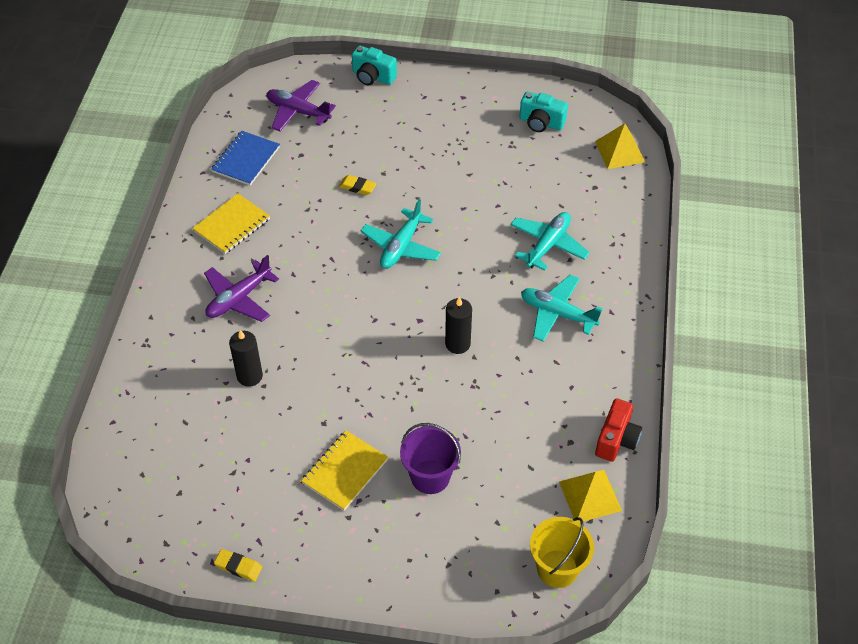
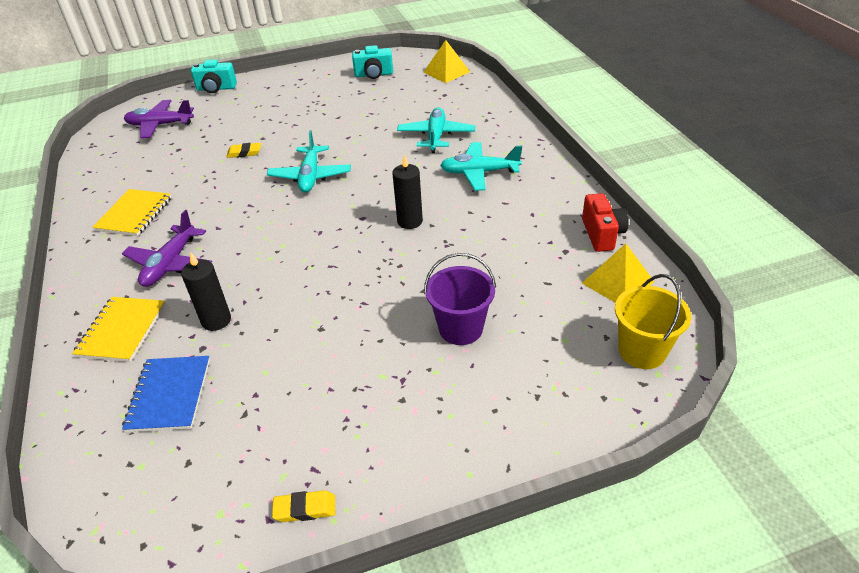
camera: 25 degrees left, 10 degrees down
blue notebook [211,131,280,186] -> blue notebook moved to [122,356,210,432]
yellow notebook [301,431,388,511] -> yellow notebook moved to [72,297,166,362]

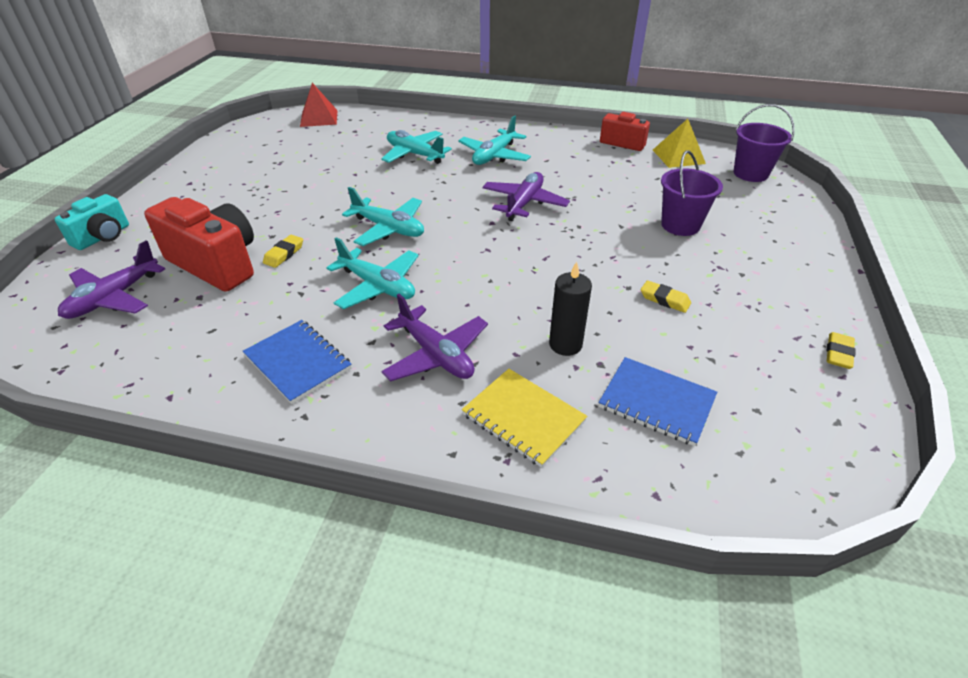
camera: 60 degrees left, 0 degrees up
yellow notebook [92,189,171,236] -> blue notebook [243,320,352,404]
turquoise camera [352,45,393,79] -> none
black candle [393,154,423,229] -> purple plane [482,172,570,221]
yellow pyramid [423,40,470,83] -> red pyramid [300,83,337,127]
yellow bucket [615,274,691,369] -> purple bucket [733,104,795,182]
none -> red camera [144,197,254,292]
none -> turquoise plane [326,237,419,309]
none -> yellow eraser [641,280,691,313]

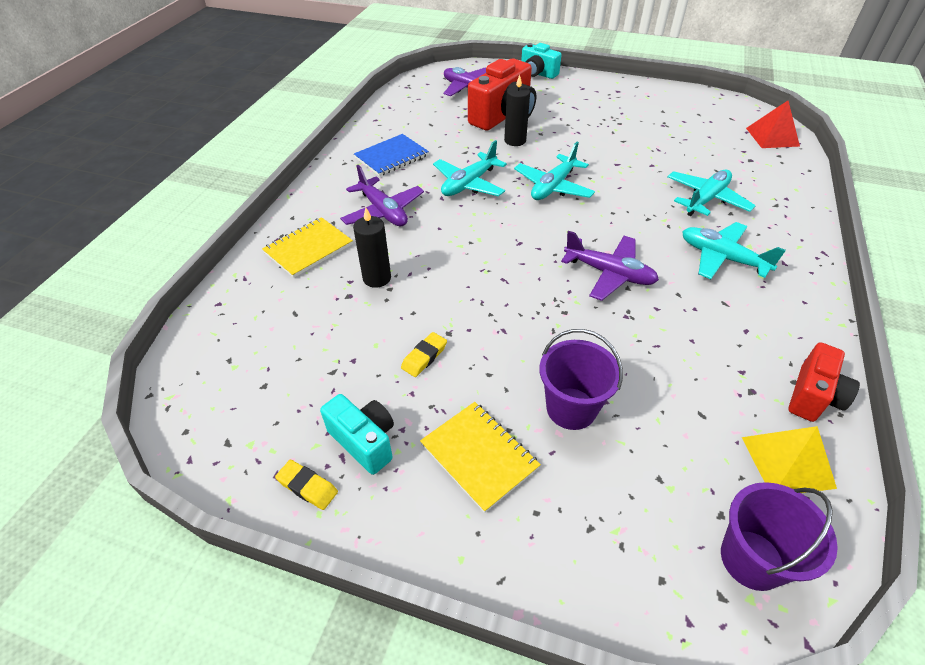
camera: 95 degrees right, 5 degrees up
yellow eraser [263,235,303,268] -> black candle [504,75,530,146]
purple plane [381,294,488,381] -> purple plane turned 90 degrees counterclockwise [340,165,424,226]
blue notebook [599,357,717,446] -> none
none -> turquoise camera [320,394,394,475]
none -> yellow notebook [420,402,541,513]

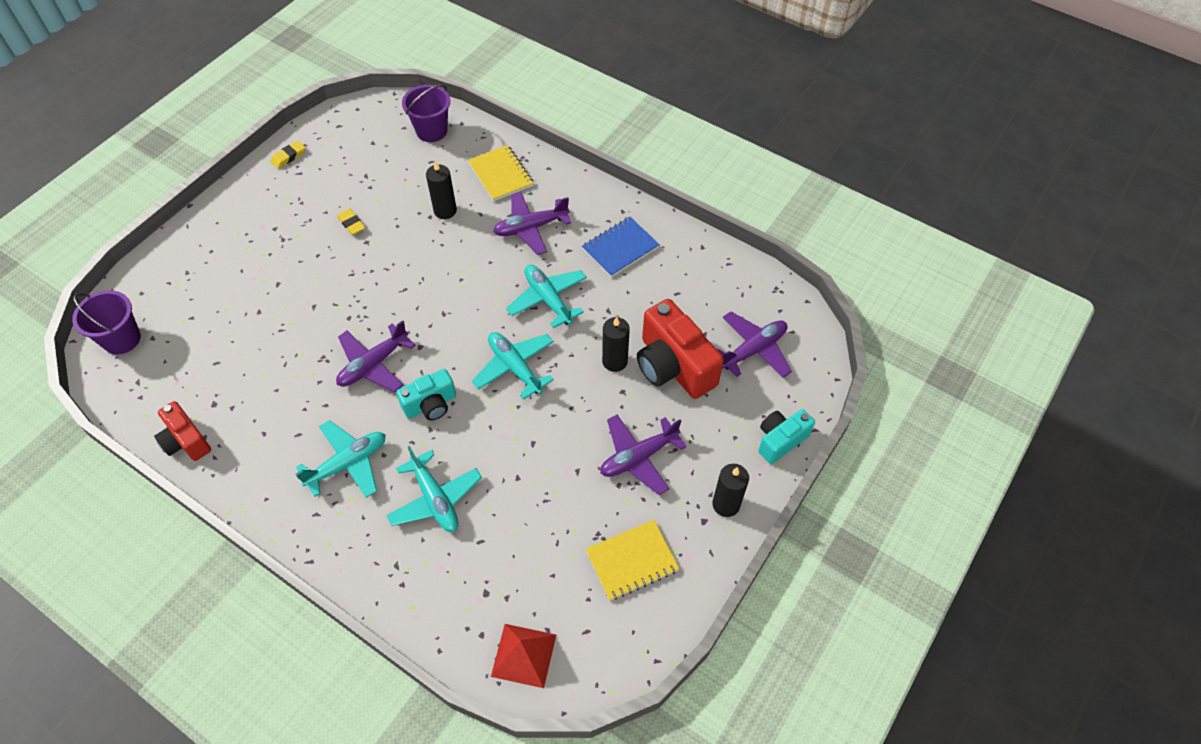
camera: 105 degrees right, 10 degrees up
turquoise camera [320,394,394,475] -> turquoise camera moved to [396,369,456,420]
blue notebook [354,134,429,176] -> blue notebook turned 75 degrees clockwise [582,217,660,277]
yellow notebook [420,402,541,513] -> yellow notebook moved to [586,520,680,601]
purple bucket [539,329,623,430] -> purple bucket moved to [402,84,450,142]
yellow pyramid [742,426,837,493] -> none
none -> purple plane [600,415,687,495]
none -> black candle [712,464,749,517]

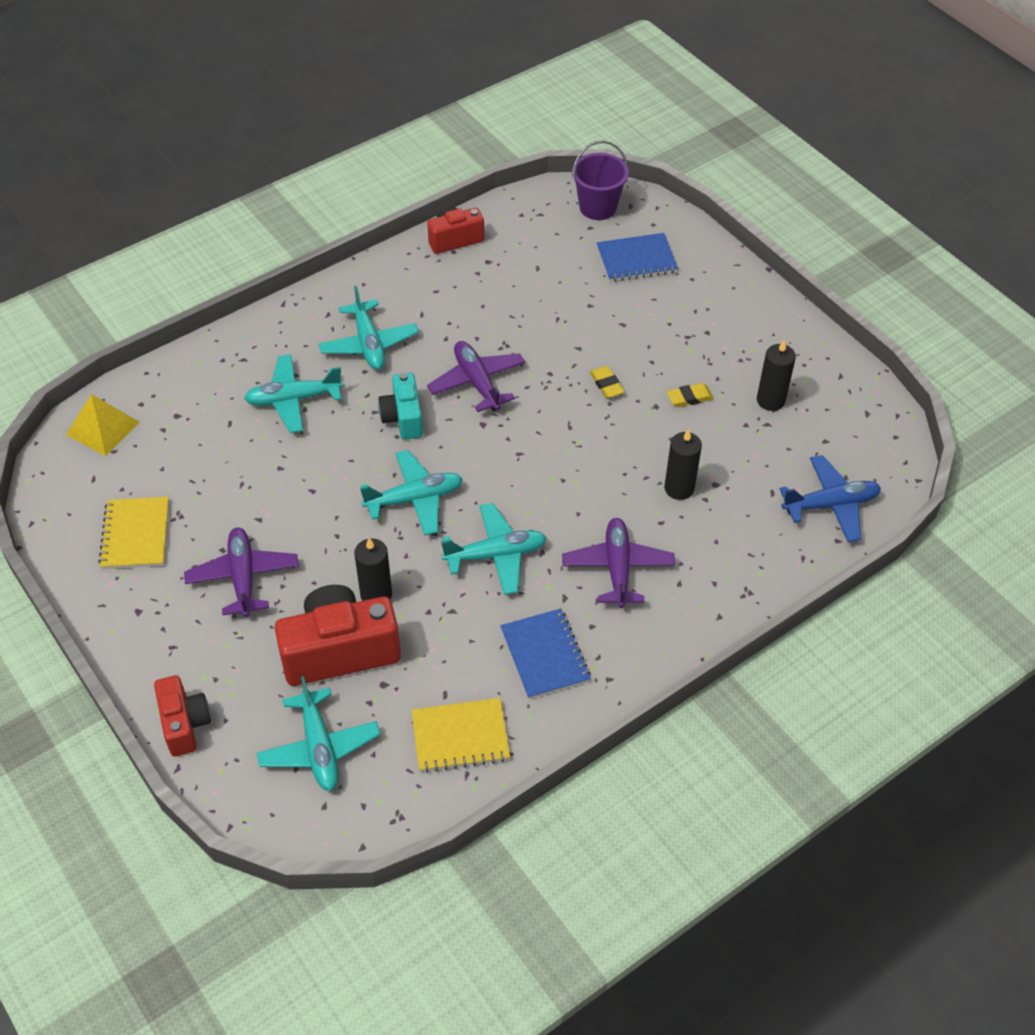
camera: 110 degrees right, 5 degrees down
yellow eraser [271,141,305,169] -> yellow eraser moved to [590,366,624,398]
purple bucket [402,84,450,142] -> blue plane [780,455,881,542]
yellow notebook [468,145,533,201] -> yellow notebook moved to [411,698,510,773]
red pyramid [491,624,556,688] -> yellow pyramid [66,394,140,456]
black candle [712,464,749,517] -> black candle moved to [757,340,796,411]
purple plane [717,312,792,378] -> turquoise plane [257,676,380,791]
turquoise camera [758,409,815,464] -> red camera [154,675,211,757]
none -> blue notebook [597,233,678,282]

